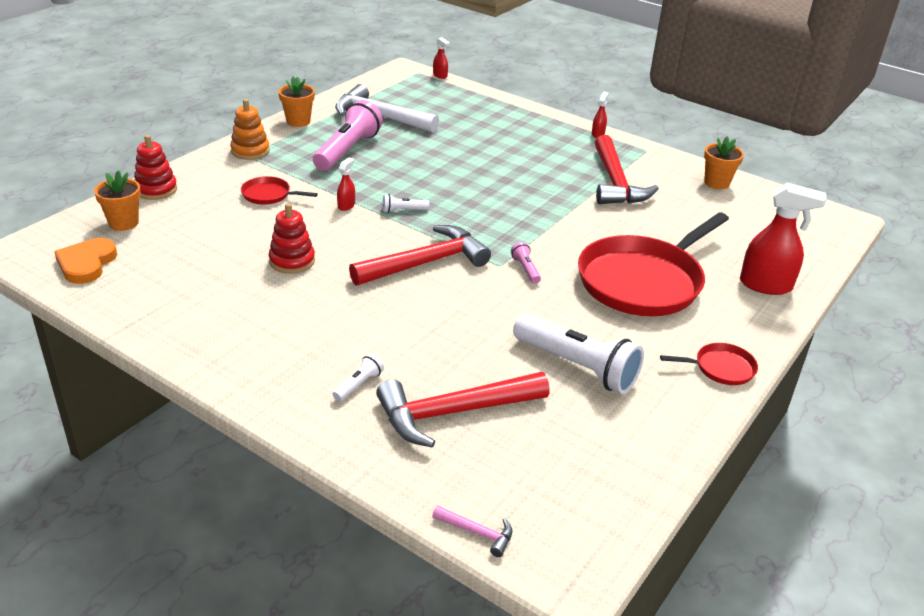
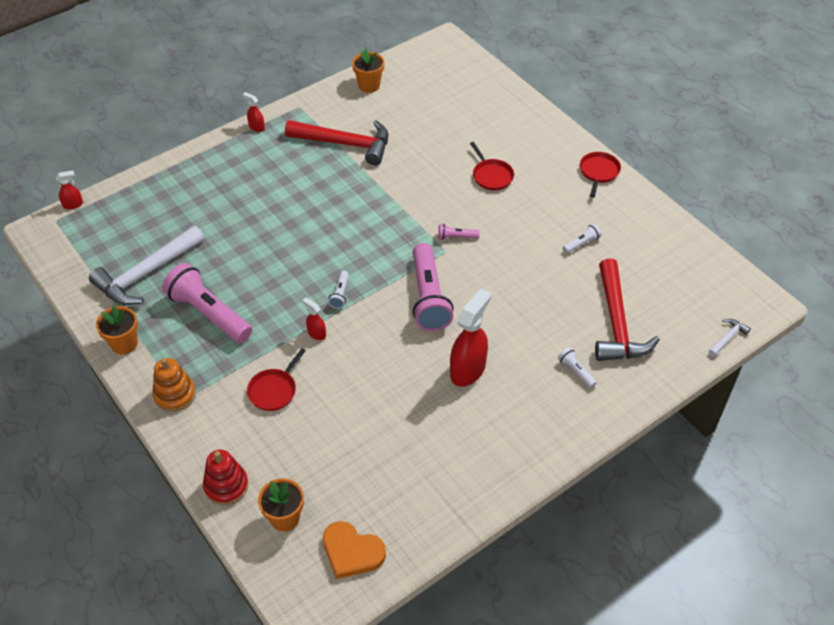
camera: 70 degrees left, 15 degrees up
red stacking toy [269,203,315,274] -> none
red hammer [349,225,491,286] -> pink flashlight [412,243,454,331]
pink hammer [432,506,512,557] -> white hammer [709,319,751,357]
white flashlight [513,314,644,394] -> white flashlight [563,224,602,253], size x0.43
red pan [578,212,729,316] -> red pan [470,142,514,190], size x0.43
red spray bottle [740,183,826,295] -> red spray bottle moved to [450,288,491,387]

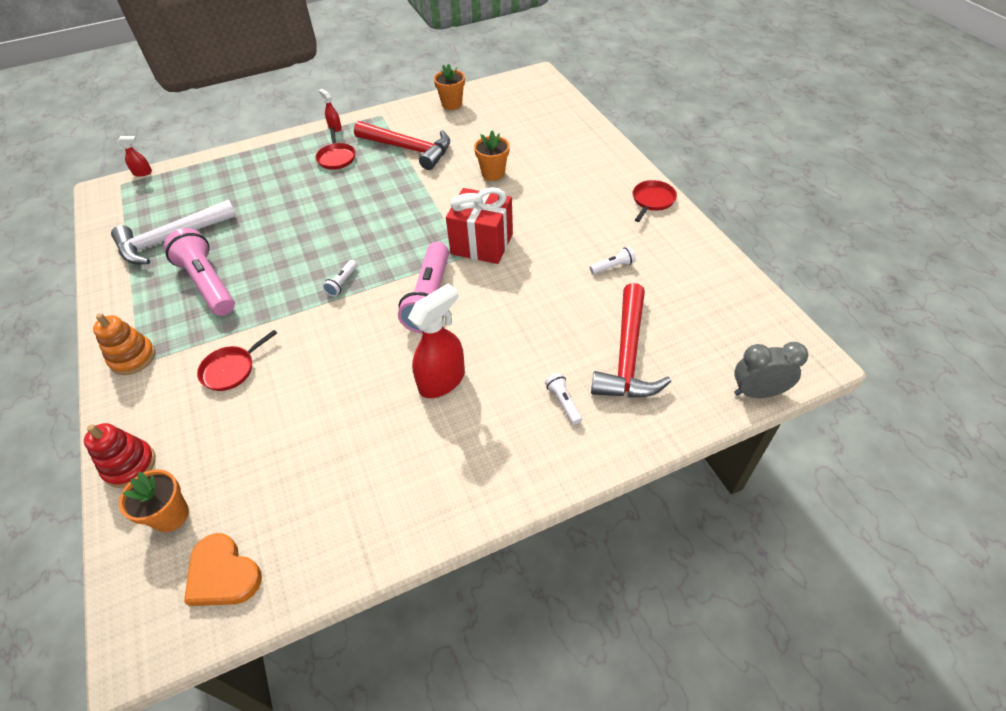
camera: 15 degrees right, 0 degrees up
orange flower pot [96,306,138,355] -> orange flower pot moved to [474,130,510,181]
red spray bottle [302,298,326,340] -> none
pink flashlight [438,224,479,240] -> red gift [446,187,513,264]
red pan [470,142,514,190] -> red pan moved to [315,127,355,170]
white hammer [709,319,751,357] -> grey clock [734,342,808,398]

